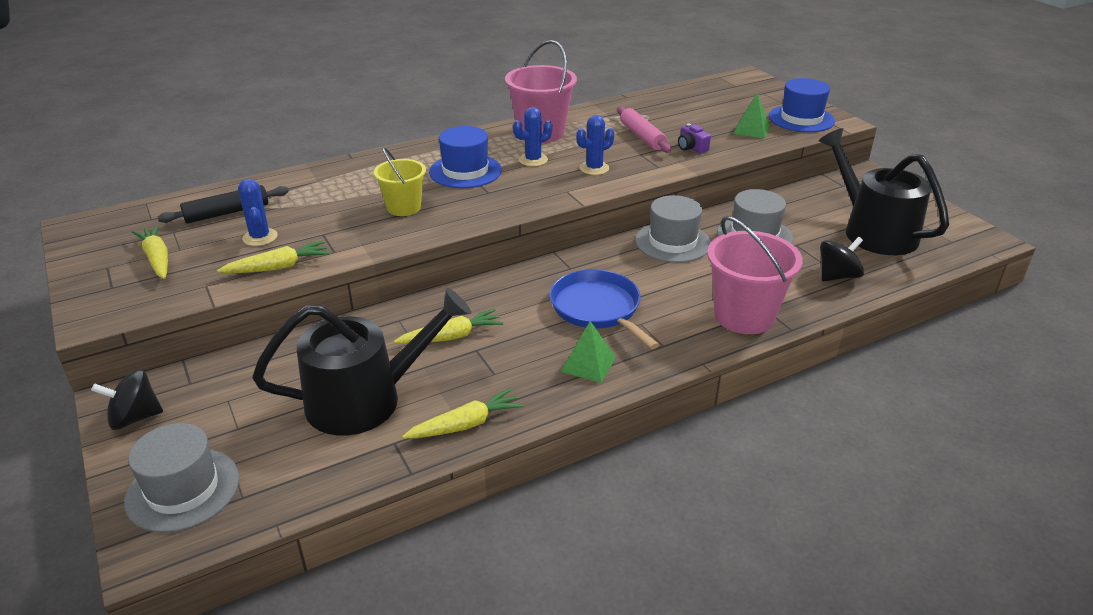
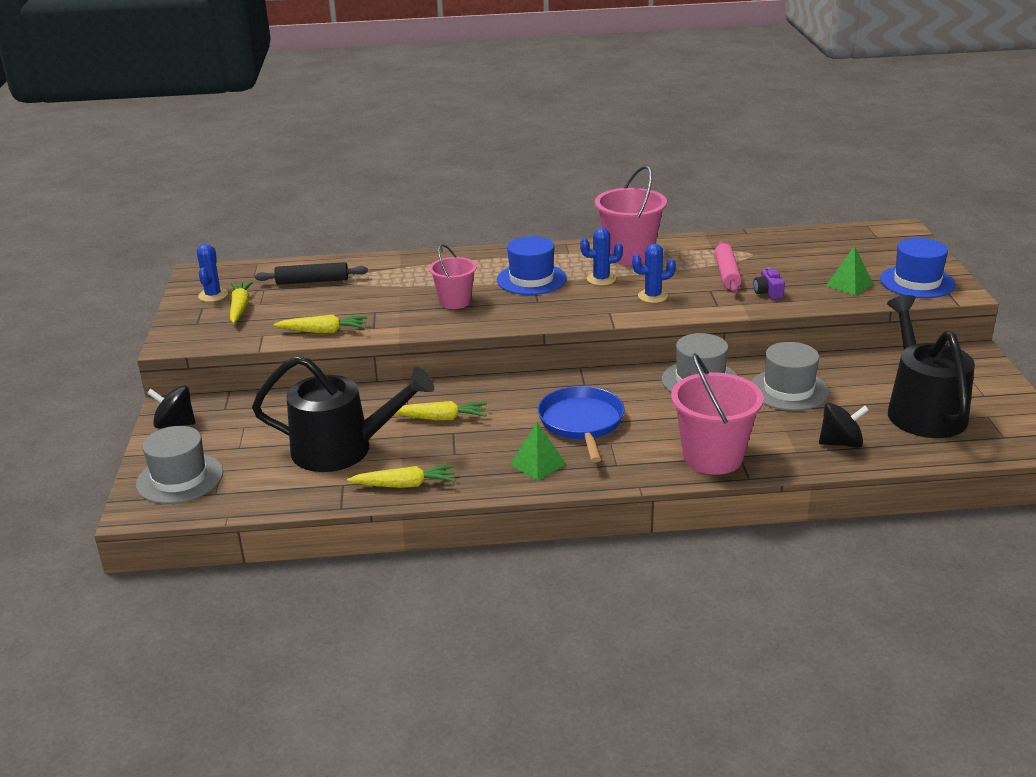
camera: 25 degrees right, 5 degrees down
blue cactus [238,179,278,246] -> blue cactus moved to [197,244,228,302]
yellow bucket [374,147,426,216] -> pink bucket [429,244,477,309]

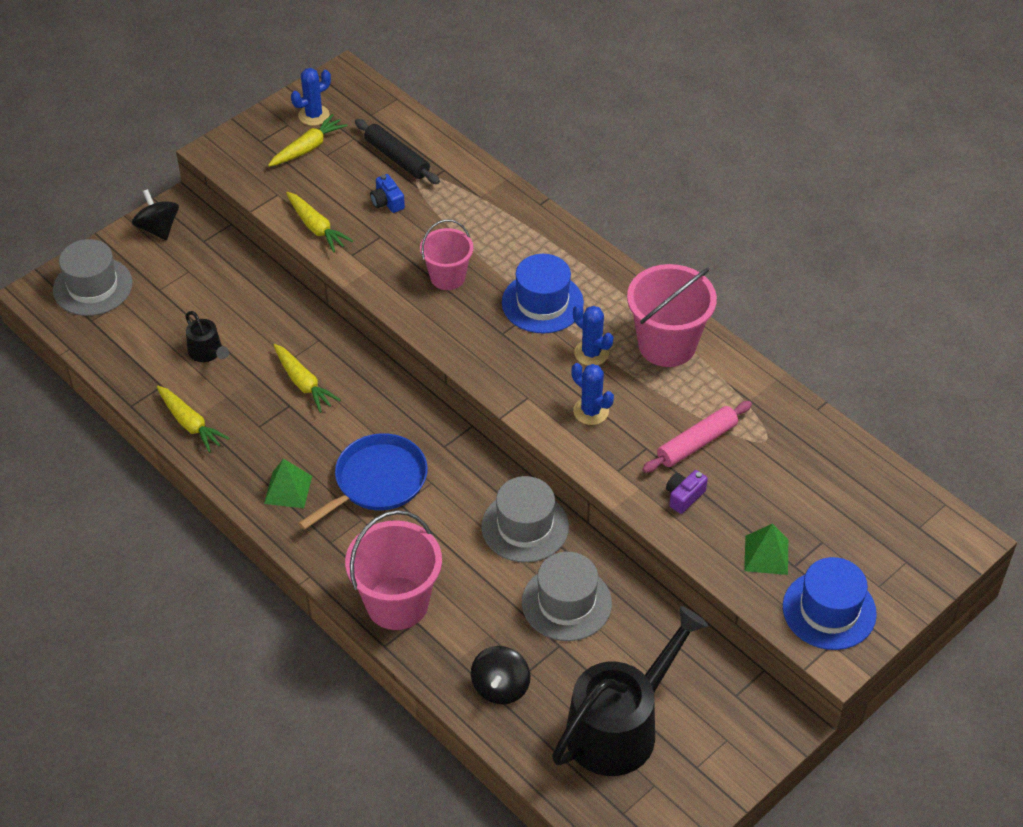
camera: 50 degrees right, 20 degrees up
black watering can [252,356,434,472] -> black watering can [185,311,229,362], size x0.44
black spinning top [819,403,869,448] -> black spinning top turned 60 degrees clockwise [471,646,530,704]
none -> blue camera [370,174,405,213]

